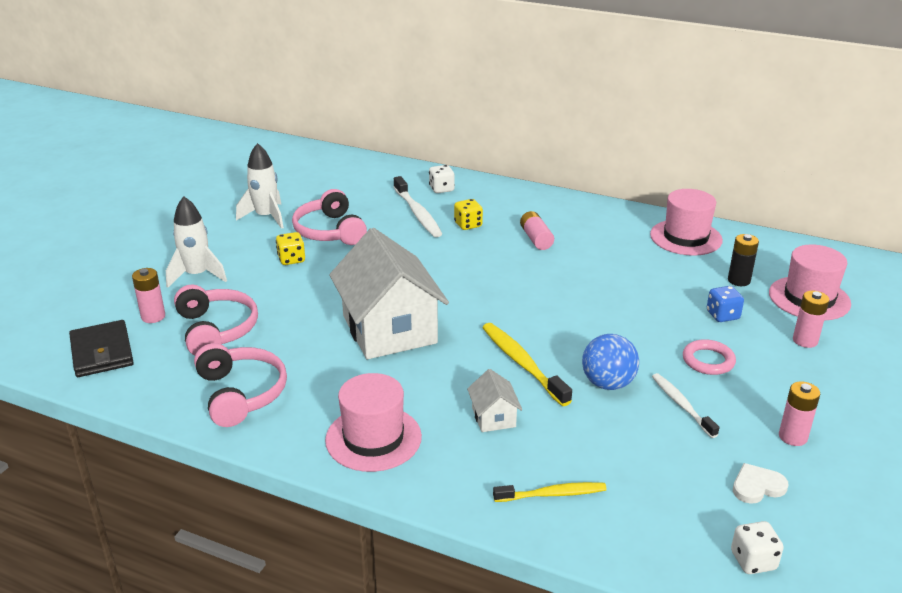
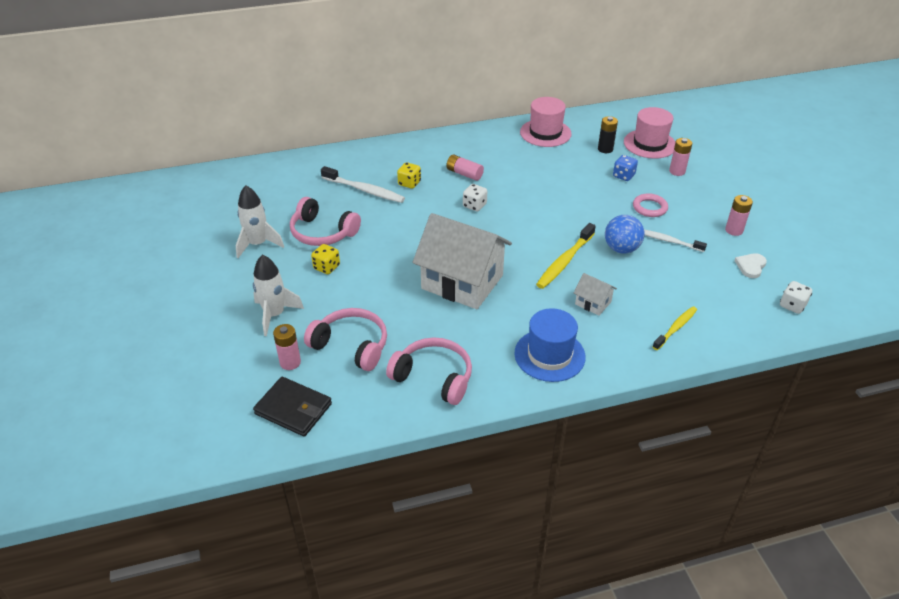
camera: 40 degrees left, 10 degrees up
pink hat [325,373,422,472] -> blue hat [514,308,586,382]
white dice [429,165,455,193] -> white dice moved to [463,184,487,211]
yellow toothbrush [482,323,572,406] -> yellow toothbrush turned 75 degrees counterclockwise [536,223,596,289]

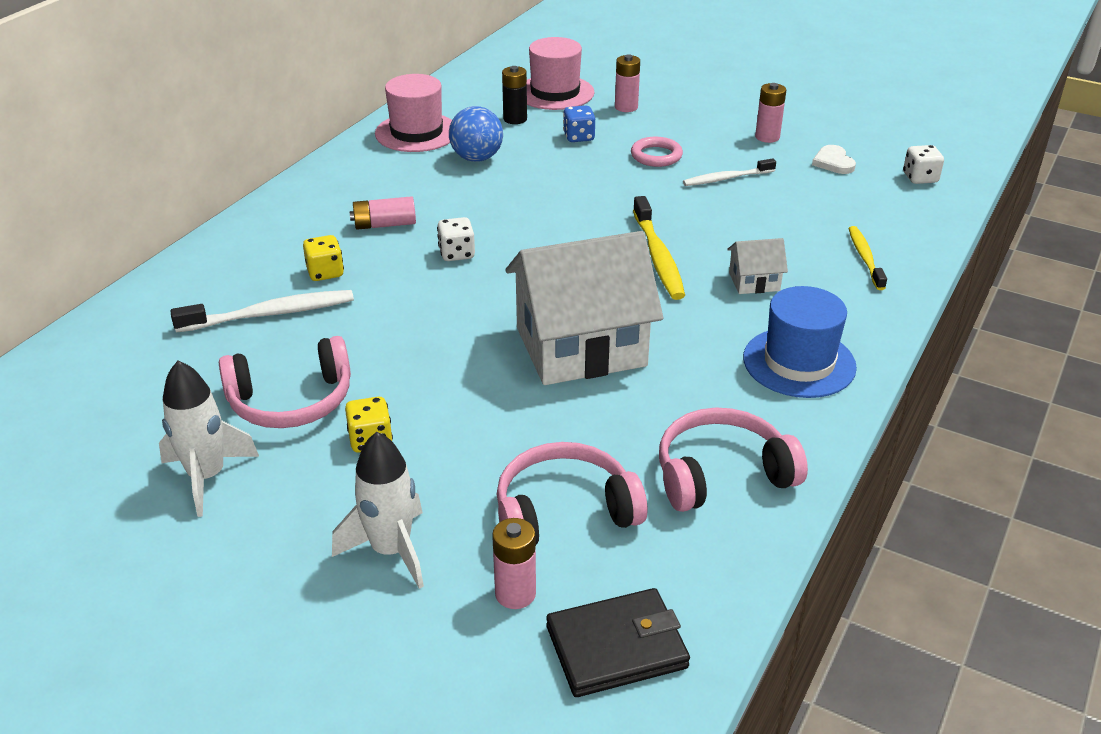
camera: 45 degrees left, 5 degrees down
blue ball [605,215,644,253] -> blue ball moved to [449,106,503,162]

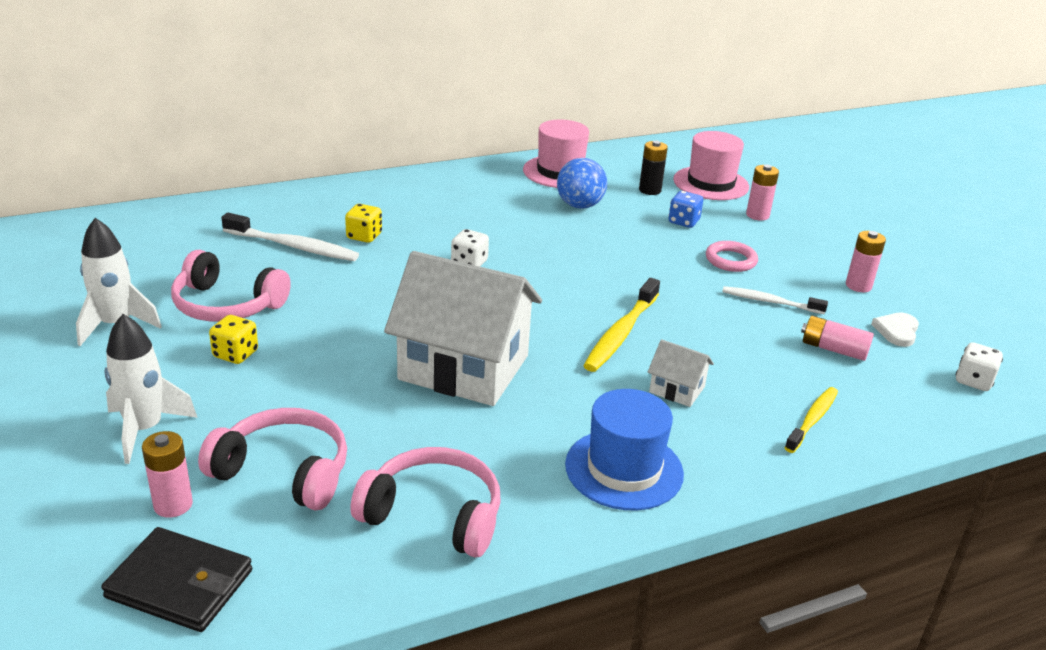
camera: 35 degrees right, 5 degrees down
pink battery [349,196,416,230] -> pink battery moved to [801,316,874,361]

